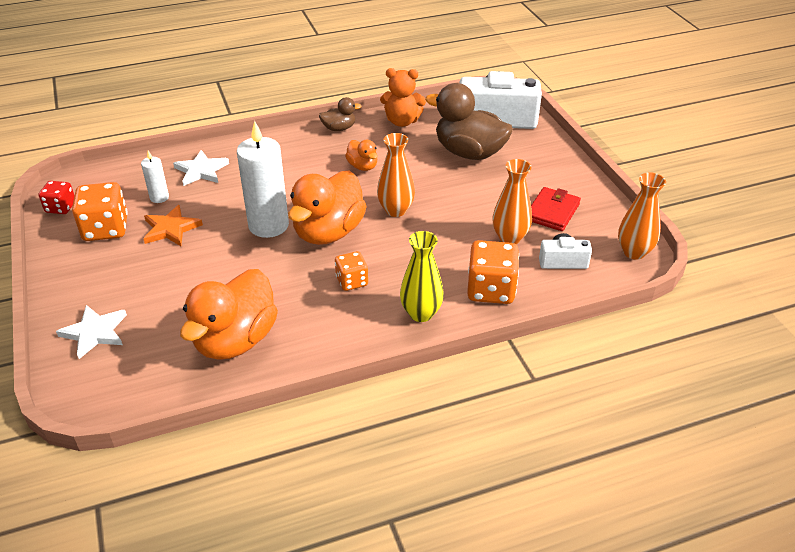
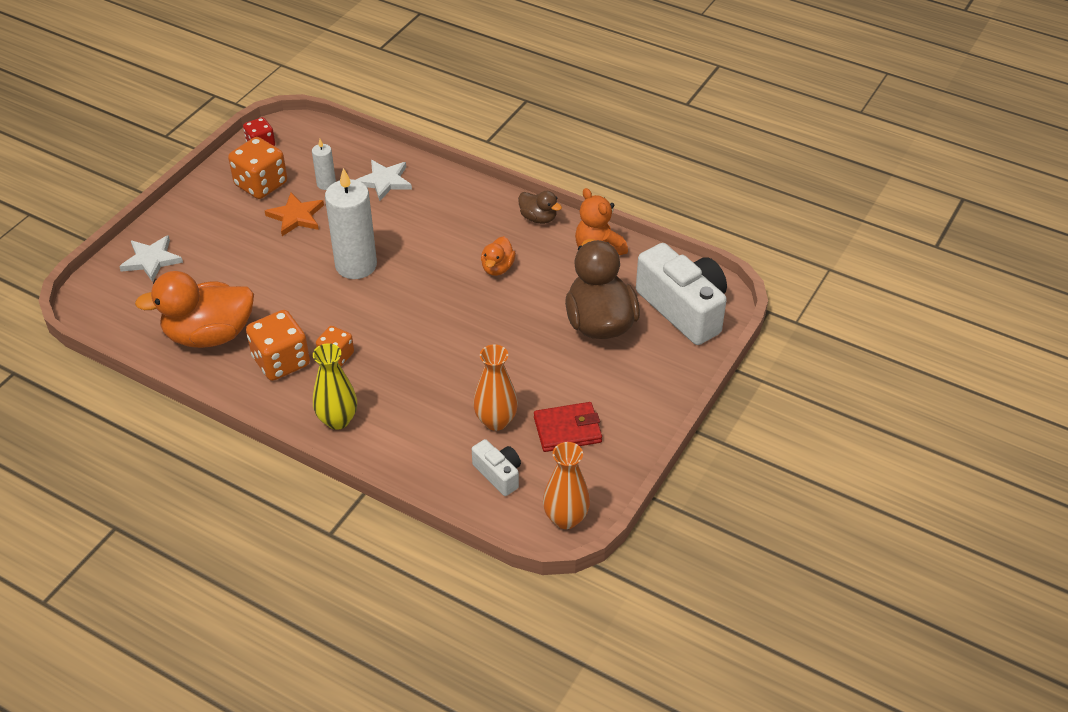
camera: 50 degrees right, 5 degrees up
orange duck [288,170,367,245] -> none
orange vase [377,133,415,217] -> none
orange dice [467,240,519,304] -> orange dice moved to [246,310,310,381]

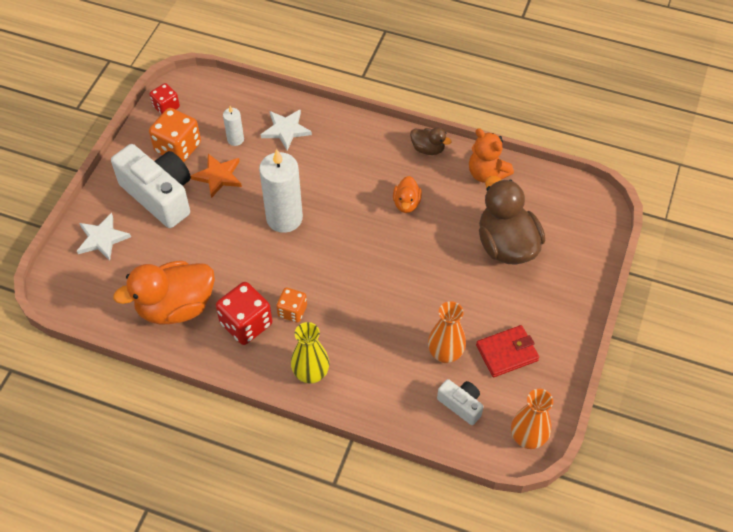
camera: 10 degrees left, 10 degrees up
orange dice [246,310,310,381] -> red dice [216,282,272,345]
white camera [636,243,727,345] -> white camera moved to [111,144,191,228]

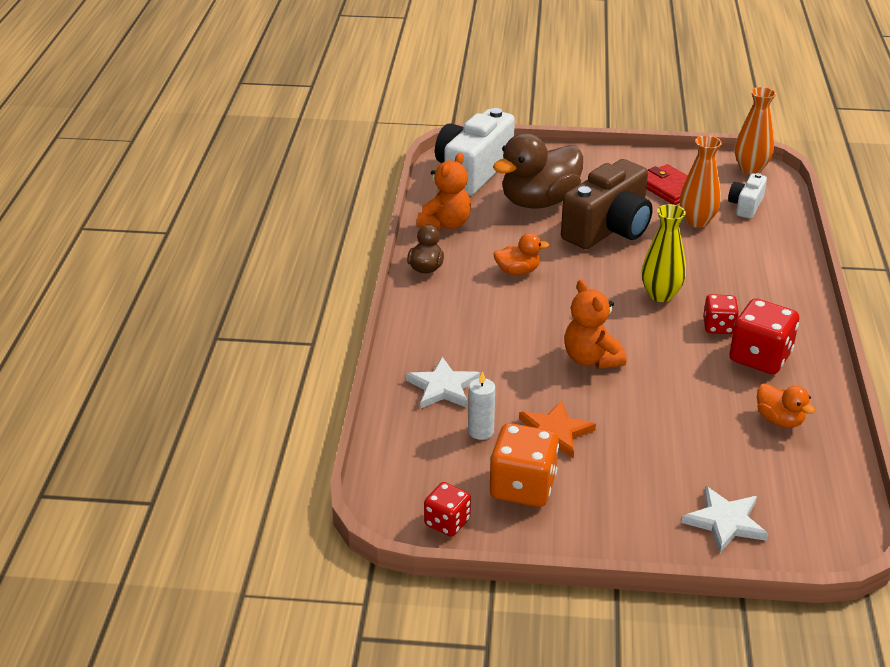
camera: 105 degrees left, 20 degrees down
white camera [111,144,191,228] -> white camera moved to [435,108,515,196]
orange duck [113,261,215,325] -> orange duck [757,383,815,428], size x0.49
white candle [259,149,303,233] -> orange teddy bear [564,280,626,369]
orange dice [276,288,307,323] -> red dice [703,294,739,334]
yellow vase [291,322,329,384] -> yellow vase moved to [642,204,686,302]
none -> brown camera [561,159,653,249]

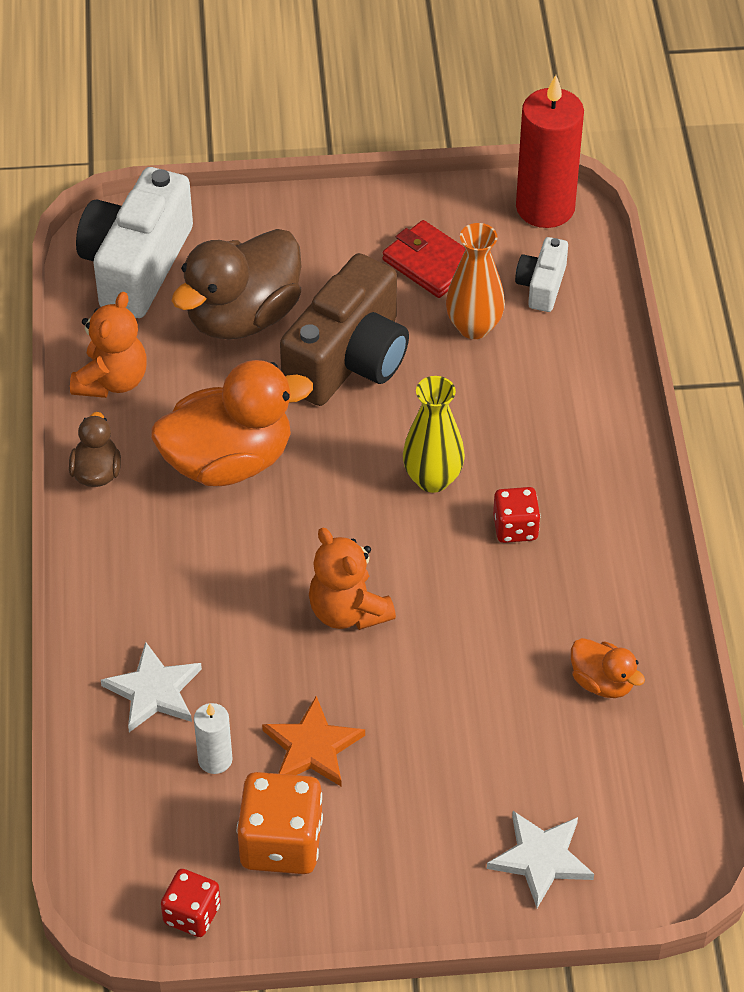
camera: 10 degrees left, 15 degrees up
orange duck [493,233,549,275] -> orange duck [151,360,313,486], size x2.06
red dice [729,298,799,374] -> none
orange vase [735,87,776,175] -> red candle [516,75,584,228]

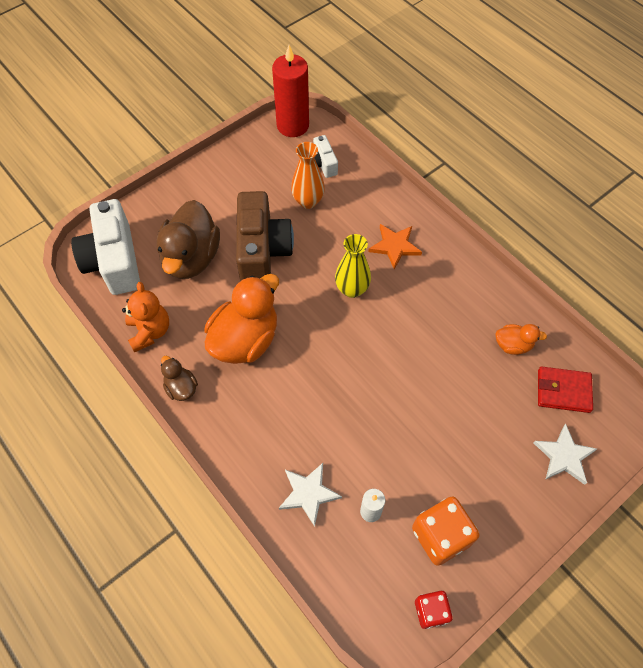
camera: 35 degrees left, 10 degrees up
orange star [262,696,365,787] -> orange star moved to [368,224,422,270]
orange teddy bear [309,528,396,630] -> none
red wallet [383,220,465,298] -> red wallet moved to [538,367,593,413]
red dice [493,487,540,543] -> none

